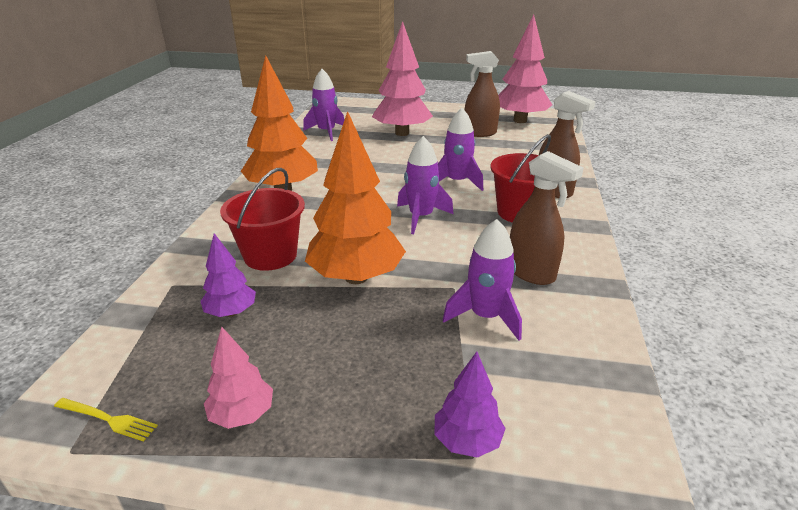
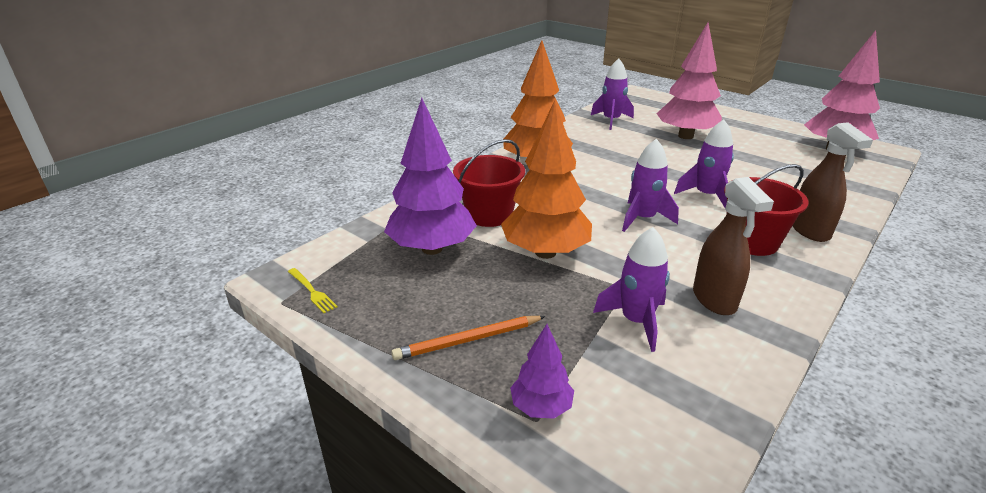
camera: 30 degrees right, 0 degrees up
purple tree [200,233,256,317] -> purple tree [384,98,477,255], size x1.99
pink tree [204,327,273,429] -> none
brown spray bottle [465,51,500,137] -> none
none -> orange pencil [391,316,546,360]

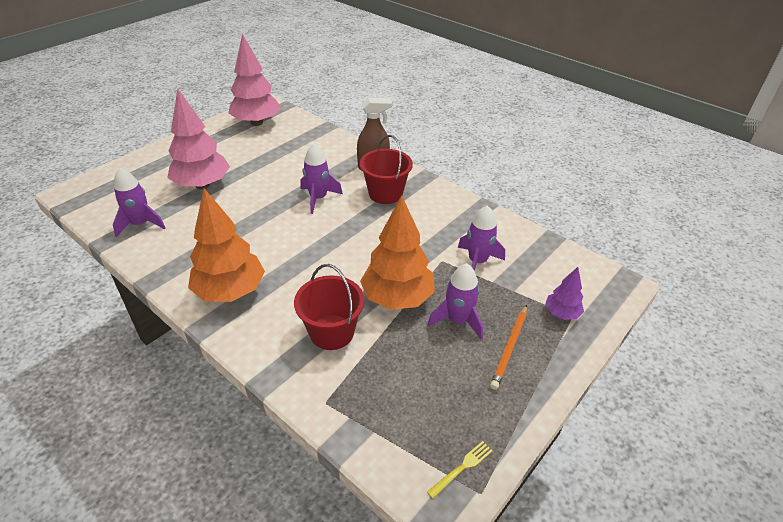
camera: 90 degrees left, 10 degrees up
purple tree [384,98,477,255] -> none
orange pencil [391,316,546,360] -> orange pencil turned 45 degrees clockwise [490,305,527,390]
purple rocket [622,139,679,232] -> purple rocket moved to [428,263,483,339]
brown spray bottle [693,177,774,315] -> none

